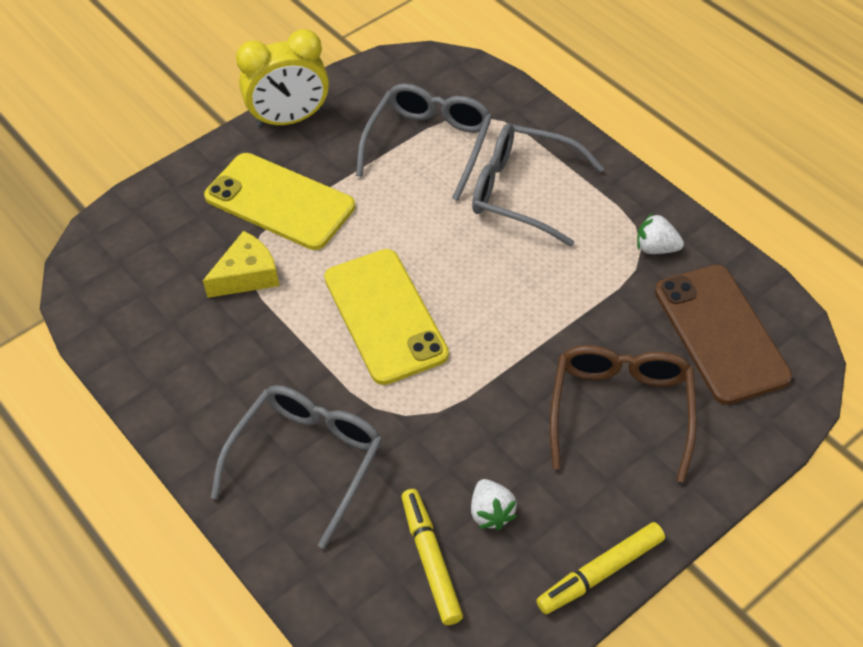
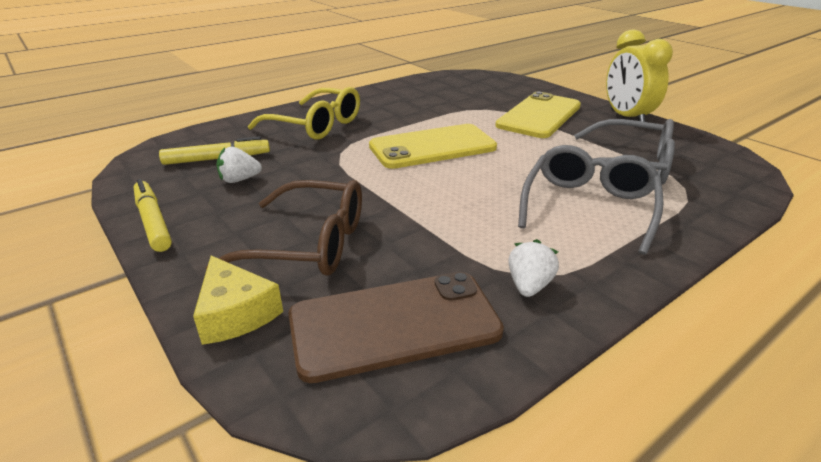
camera: 90 degrees right, 20 degrees down
yellow cheese [203,231,279,298] -> yellow cheese moved to [193,256,283,345]
grey glasses [211,385,383,549] -> yellow glasses [248,87,360,140]

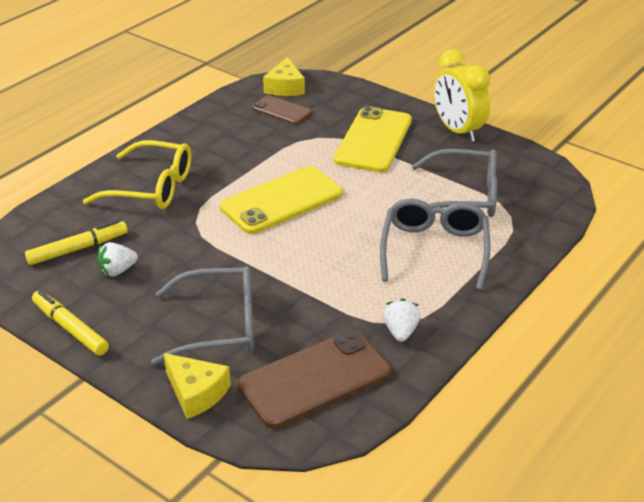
camera: 15 degrees left, 5 degrees up
brown glasses [205,180,362,276] -> grey glasses [151,266,254,365]
none -> brown phone [252,95,312,124]
none -> yellow cheese [263,57,305,96]

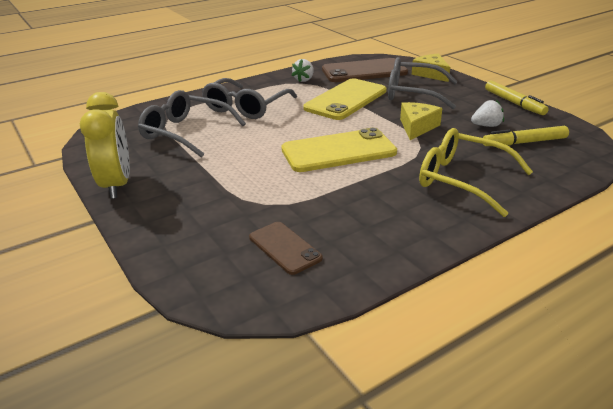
camera: 160 degrees left, 5 degrees down
yellow cheese [263,57,305,96] -> yellow cheese moved to [400,102,442,140]
yellow phone [334,106,412,173] -> yellow phone moved to [303,78,387,120]

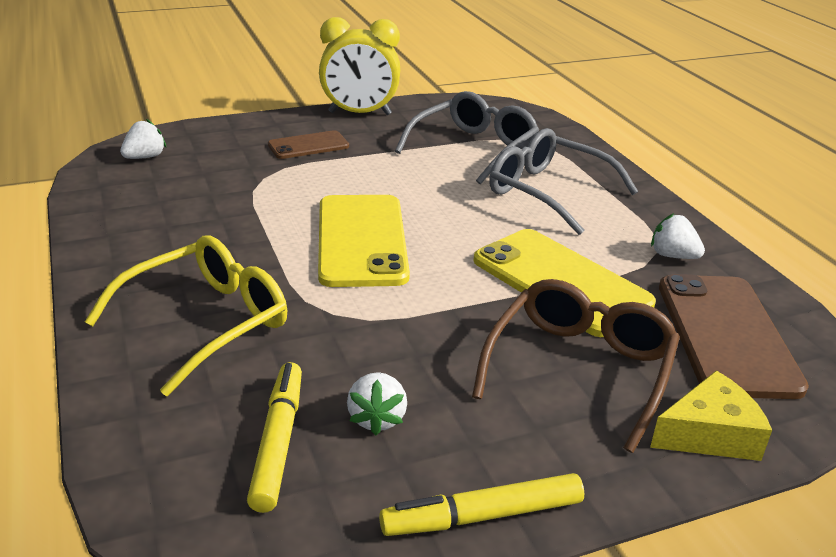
camera: 100 degrees right, 0 degrees up
brown phone [249,222,323,275] -> brown phone moved to [268,130,349,159]
grey glasses [388,57,457,109] -> brown glasses [472,279,680,453]
yellow cheese [400,102,442,140] -> none
none -> white strawberry [120,119,166,159]

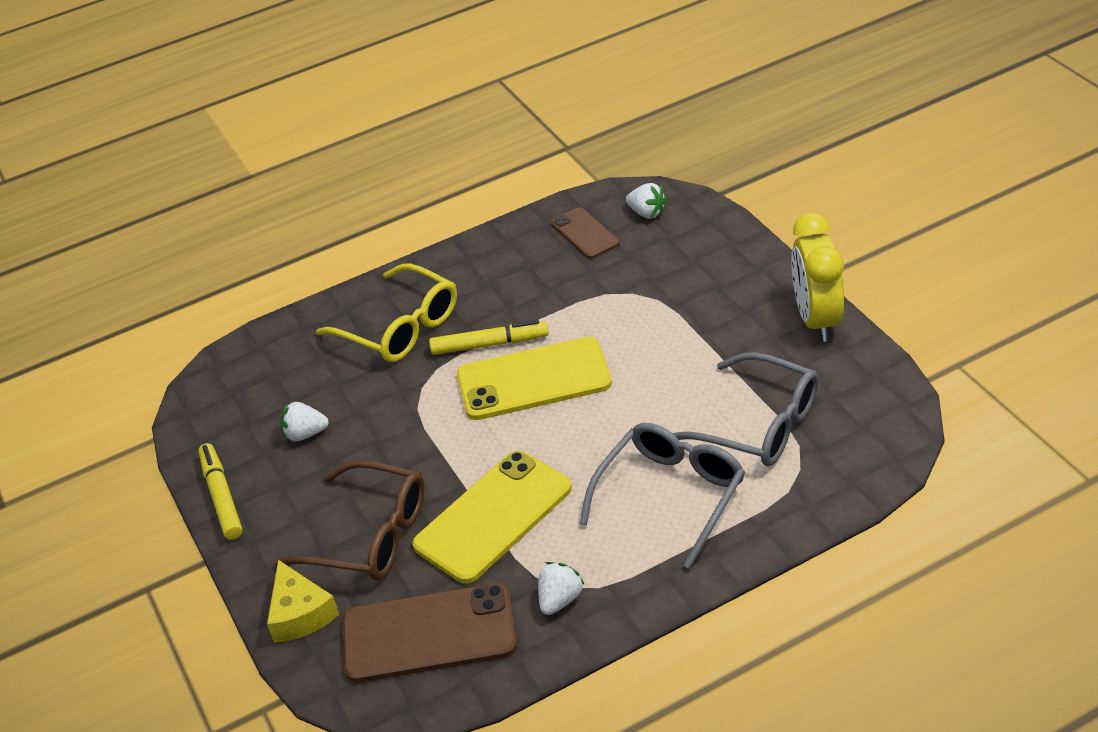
camera: 90 degrees right, 10 degrees up
yellow marker [247,362,302,513] -> yellow marker moved to [429,320,549,355]
brown phone [268,130,349,159] -> brown phone moved to [551,207,619,259]

